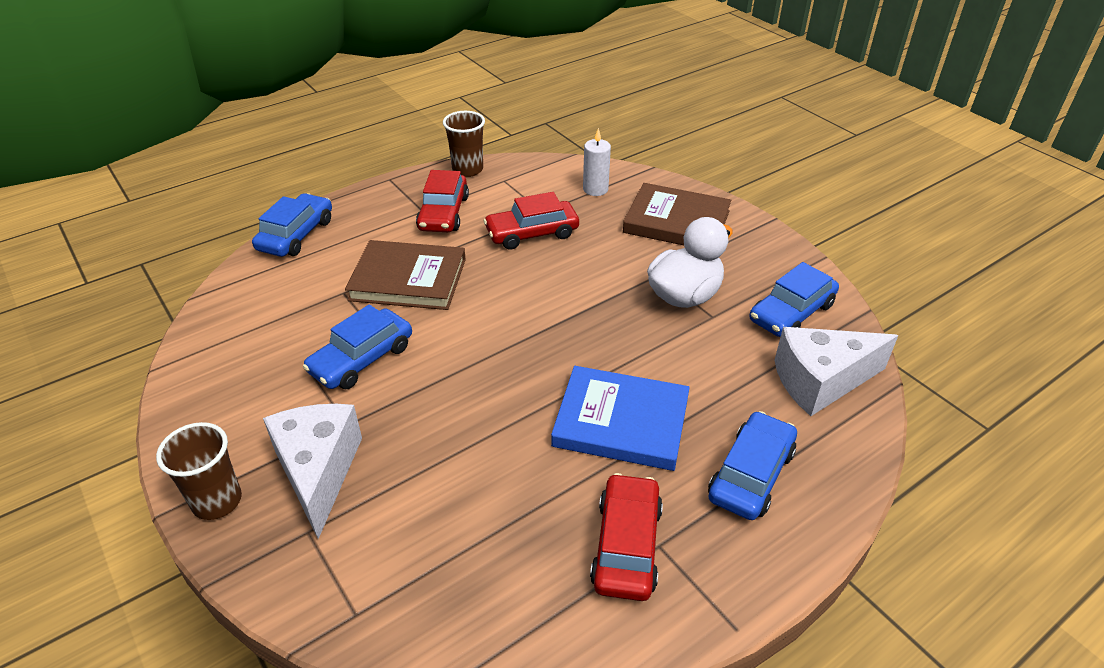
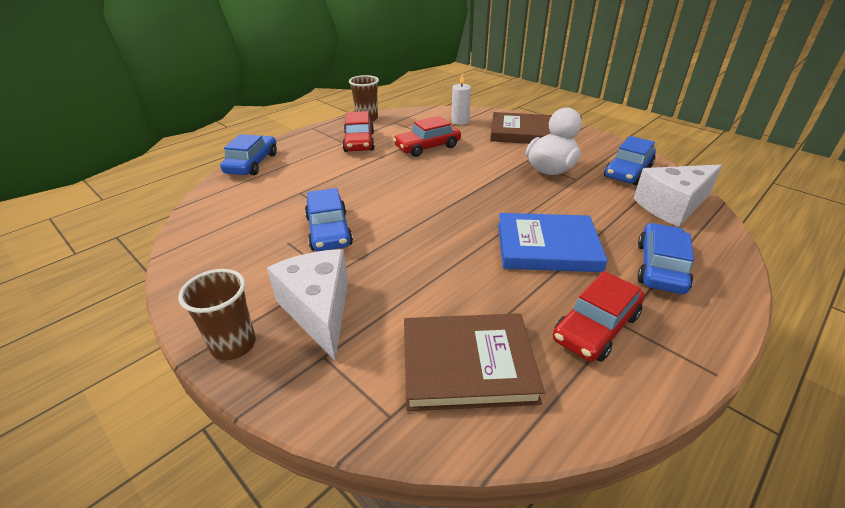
camera: 10 degrees left, 5 degrees down
blue car [303,304,412,389] -> blue car turned 45 degrees counterclockwise [305,188,353,251]
brown book [345,240,466,310] -> brown book moved to [404,313,545,411]
red car [590,473,663,601] -> red car turned 135 degrees counterclockwise [553,271,645,362]

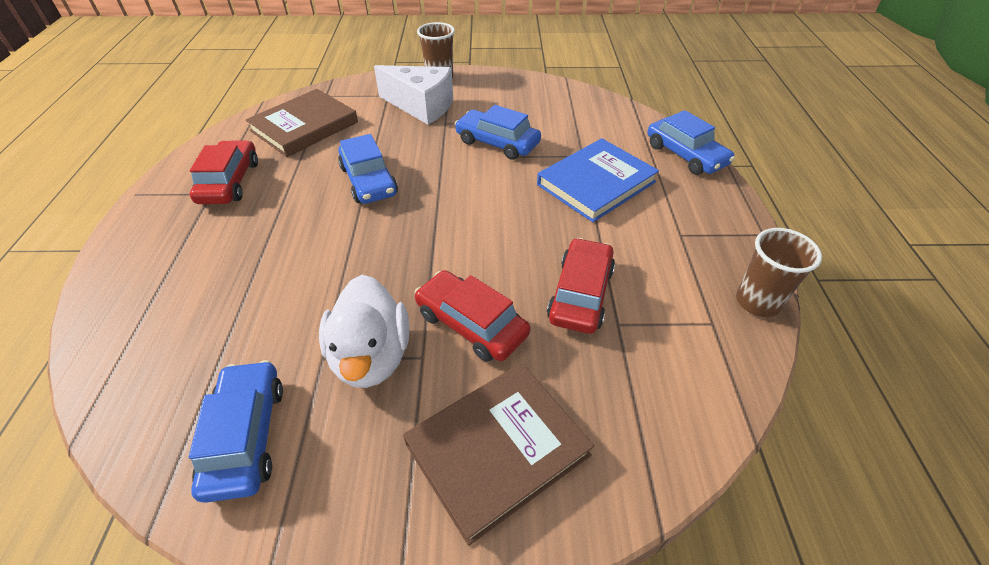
camera: 135 degrees right, 10 degrees up
red car [342,111,375,152] -> red car moved to [414,270,530,362]
white candle [451,73,471,125] -> none
blue book [498,213,607,272] -> blue book moved to [537,138,659,222]
white cheese [634,165,722,227] -> none
blue car [637,223,694,294] -> blue car moved to [338,134,398,204]

